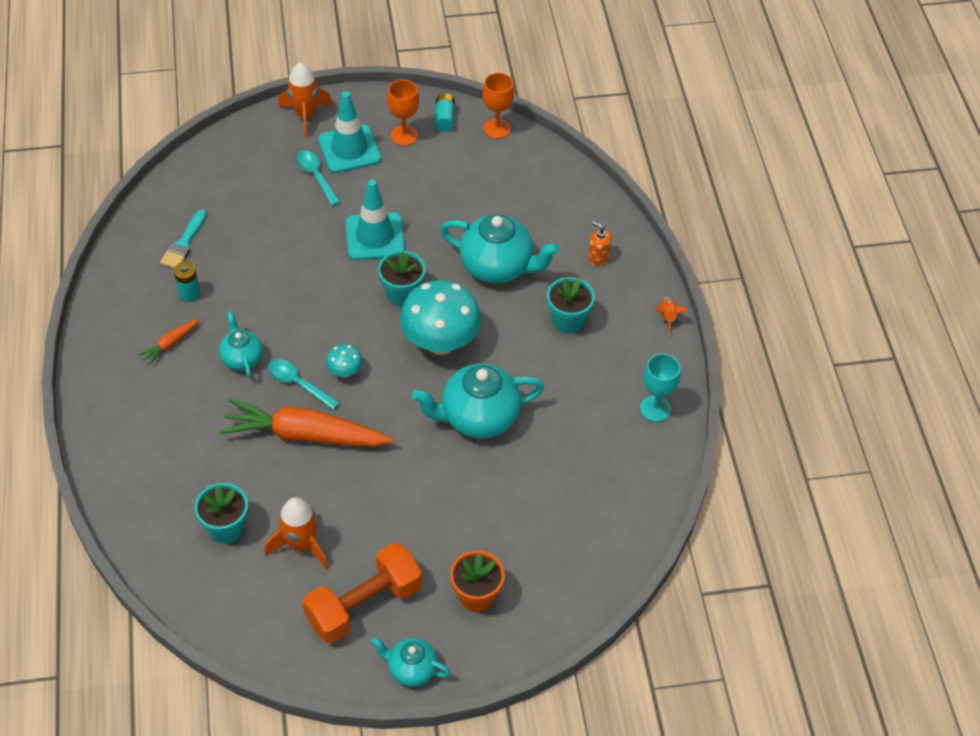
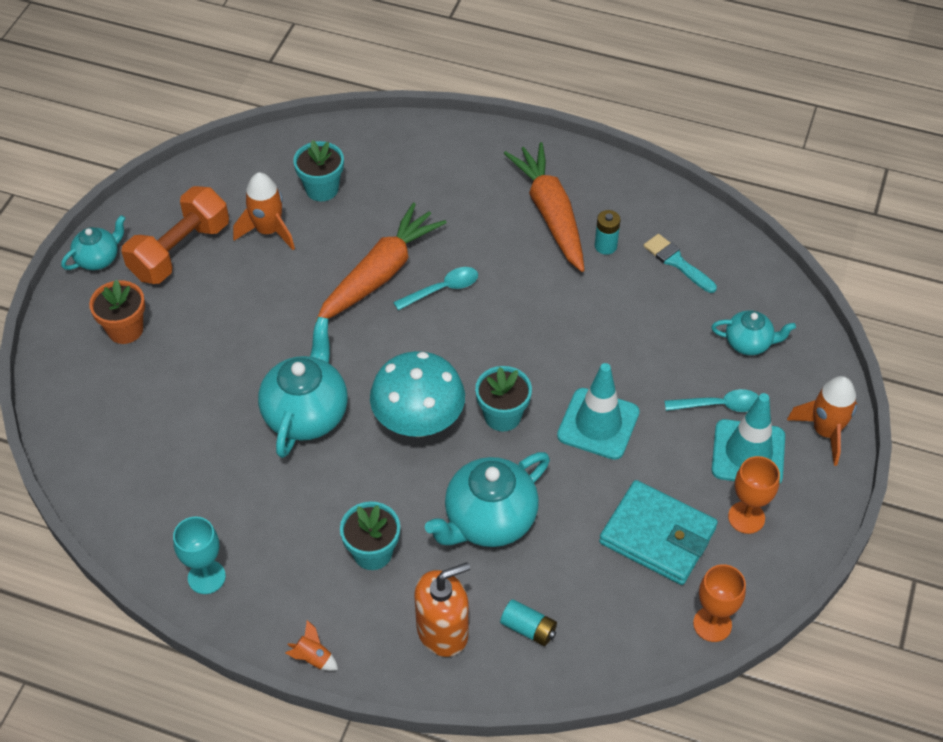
camera: 120 degrees right, 0 degrees up
orange carrot [139,318,200,365] -> orange carrot [504,142,584,272], size x2.30
turquoise teapot [219,311,263,378] -> turquoise teapot moved to [711,310,796,355]
orange dumbbell [303,543,422,643] -> orange dumbbell turned 45 degrees clockwise [121,186,229,284]
turquoise mushroom [326,344,363,378] -> none
turquoise battery [434,93,455,132] -> turquoise battery moved to [500,599,557,646]
orange soap dispenser [588,221,612,266] -> orange soap dispenser [415,562,470,657], size x1.86
none -> turquoise wallet [599,480,718,585]

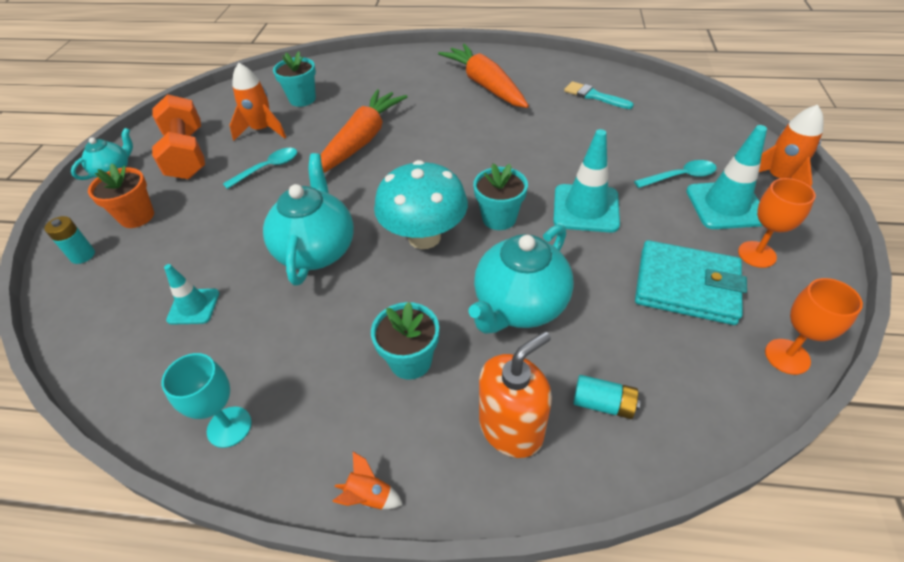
camera: 10 degrees left, 5 degrees down
orange dumbbell [121,186,229,284] -> orange dumbbell turned 45 degrees counterclockwise [152,94,205,179]
turquoise spoon [393,267,478,310] -> turquoise spoon moved to [223,148,297,189]
turquoise battery [595,210,621,255] -> turquoise battery moved to [44,216,95,264]
turquoise teapot [711,310,796,355] -> none
none -> turquoise traffic cone [164,264,219,325]

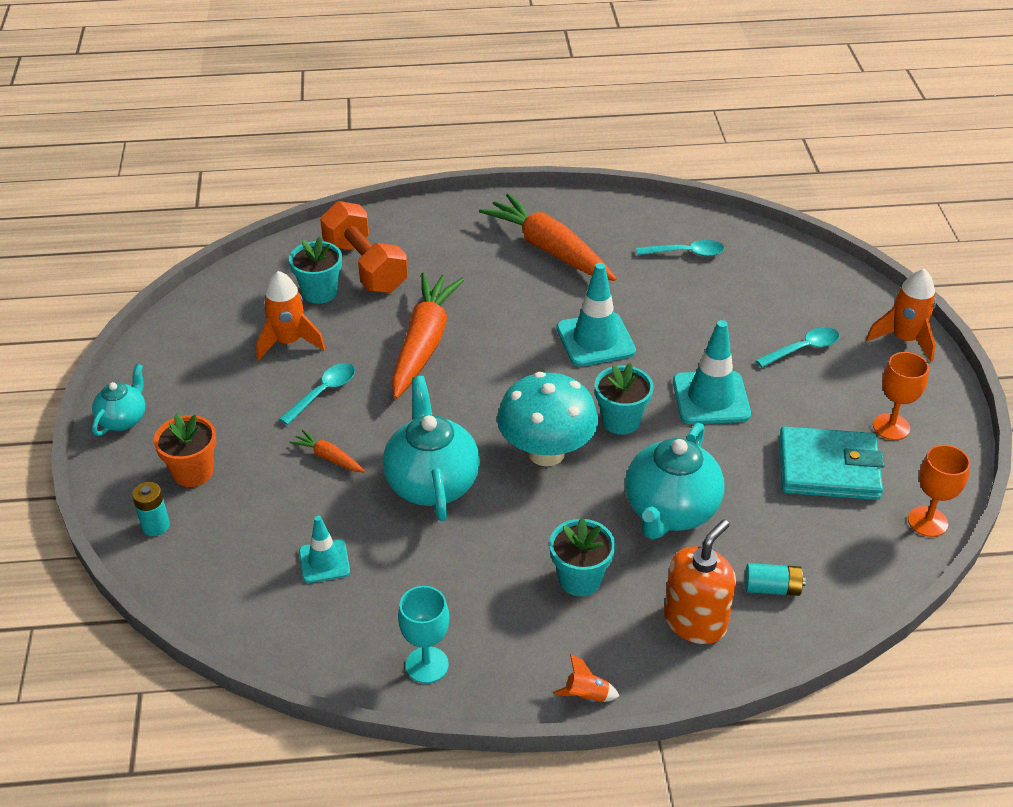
camera: 15 degrees left, 5 degrees down
orange dumbbell [152,94,205,179] -> orange dumbbell moved to [320,201,408,293]
turquoise brush [564,81,634,109] -> turquoise spoon [636,240,724,256]
turquoise traffic cone [686,125,767,229] -> turquoise traffic cone moved to [556,263,636,367]
none -> orange carrot [289,430,365,473]

